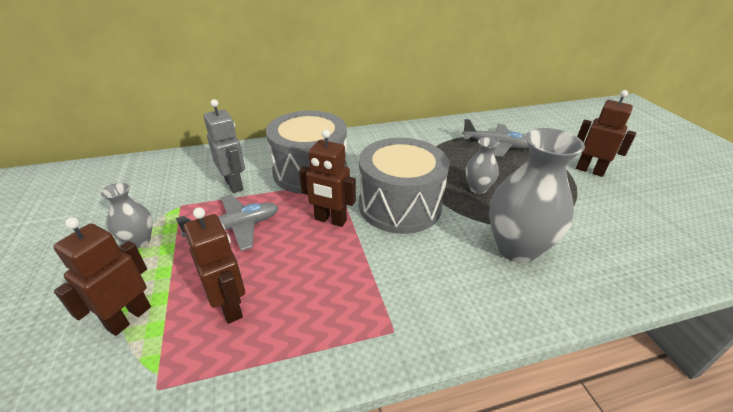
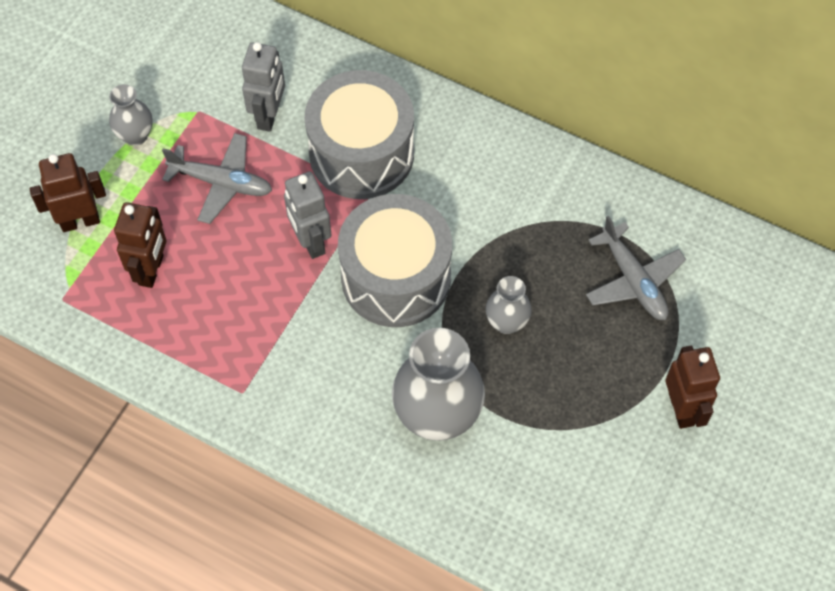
camera: 45 degrees right, 25 degrees up
brown robot [299,129,356,227] -> grey robot [284,171,332,259]

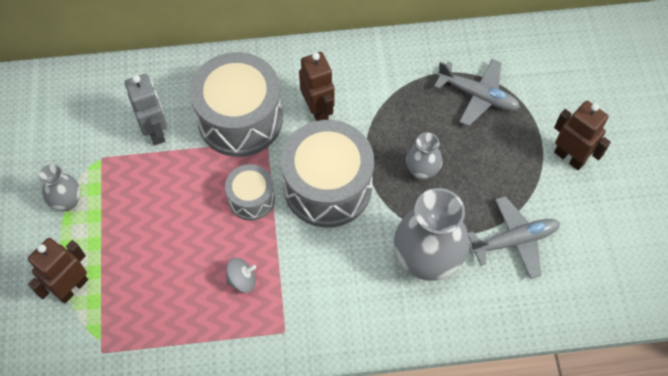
camera: 35 degrees left, 0 degrees up
brown robot [114,202,166,288] -> brown robot moved to [299,52,335,121]
grey plane [162,133,272,224] -> grey plane moved to [468,196,560,279]
grey robot [284,171,332,259] -> grey drum [225,164,275,220]
none -> grey spinning top [226,258,256,293]

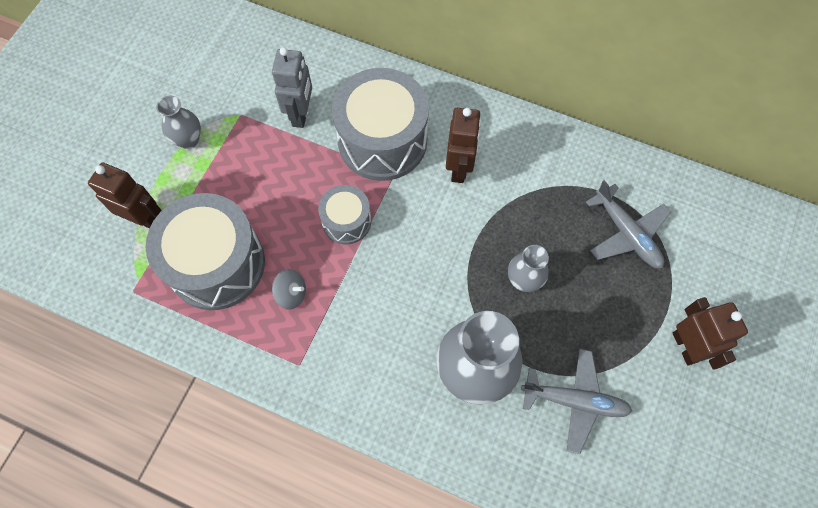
camera: 30 degrees right, 5 degrees up
brown robot [28,238,88,303] -> brown robot turned 45 degrees clockwise [88,163,162,229]
grey drum [281,120,374,228] -> grey drum moved to [146,193,265,310]

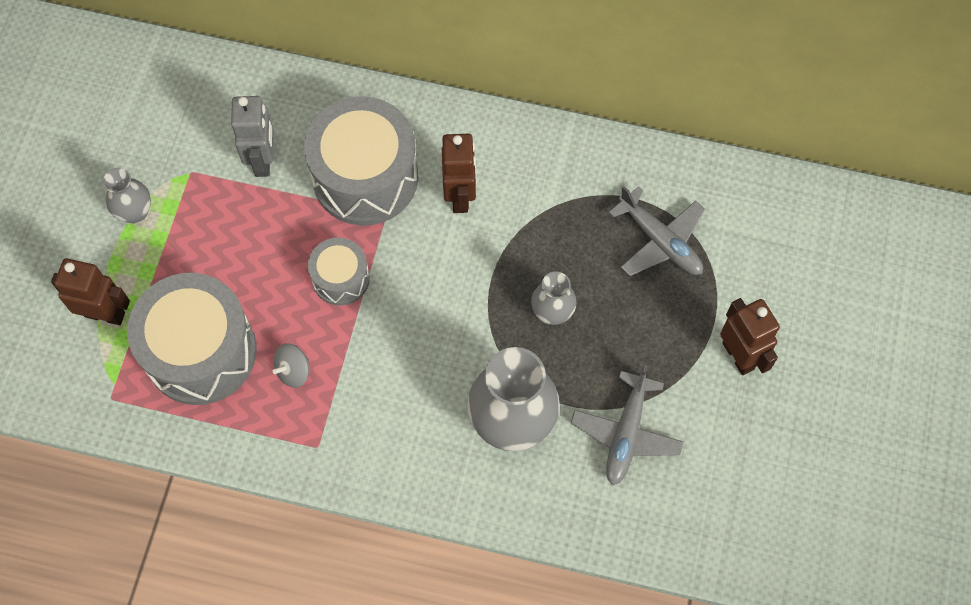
camera: 10 degrees left, 0 degrees up
grey spinning top [272,269,306,310] -> grey spinning top turned 135 degrees clockwise [273,343,309,388]
grey plane [521,349,632,454] -> grey plane turned 105 degrees clockwise [571,365,684,485]

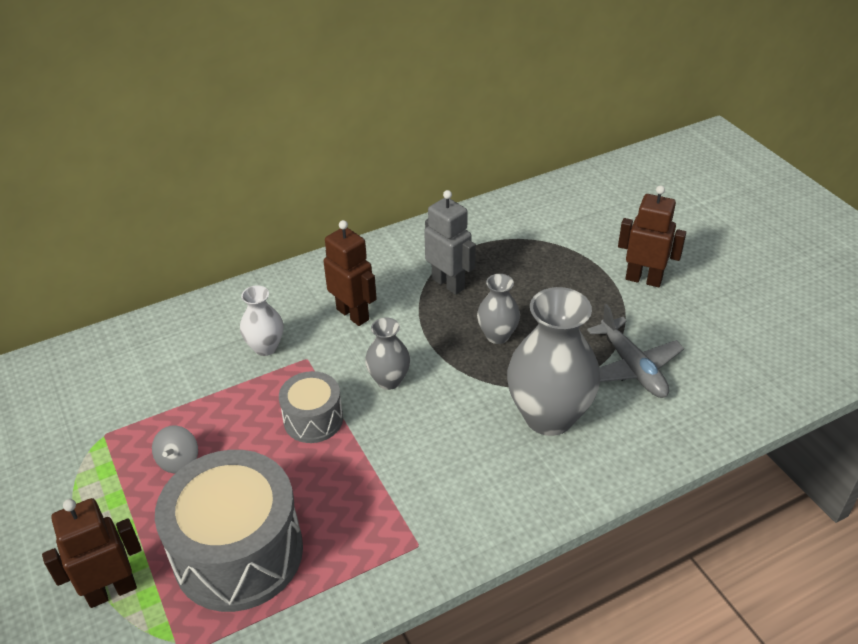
camera: 40 degrees left, 25 degrees down
grey vase [103,168,151,223] -> grey vase moved to [365,317,410,390]
grey robot [231,96,274,177] -> grey robot moved to [424,190,476,295]
grey spinning top [273,343,309,388] -> grey spinning top moved to [152,426,198,473]
grey drum [304,96,418,226] -> white vase [240,285,283,356]
grey plane [609,186,705,276] -> none

